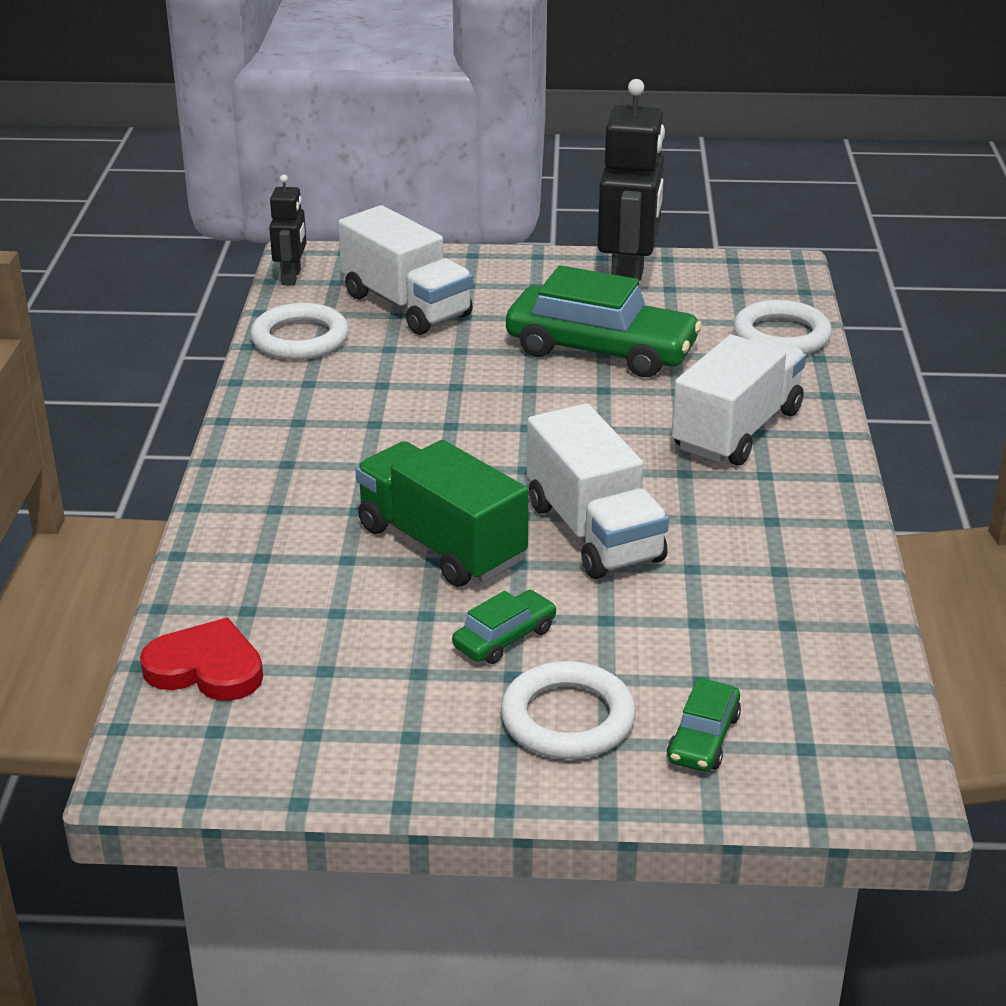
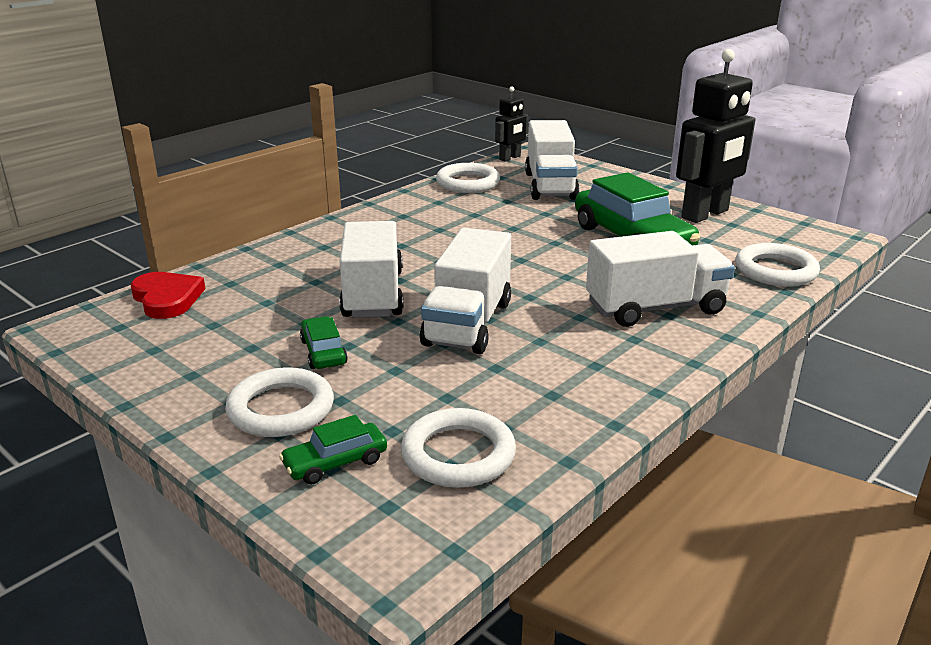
camera: 40 degrees right, 5 degrees down
green truck [355,440,528,587] -> white truck [339,221,403,318]
green car [452,590,557,664] -> green car turned 105 degrees counterclockwise [300,316,348,369]
none -> white ring [401,408,516,488]

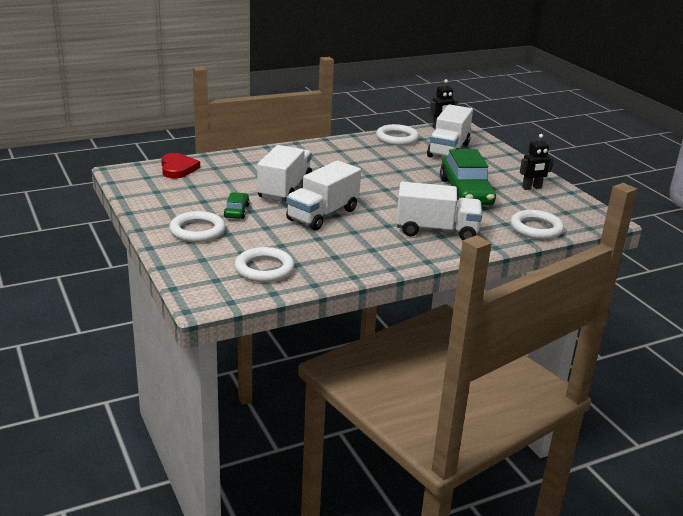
camera: 20 degrees right, 0 degrees up
green car [279,415,387,484] -> none
black robot [676,49,756,223] -> black robot [520,134,554,190], size x0.52

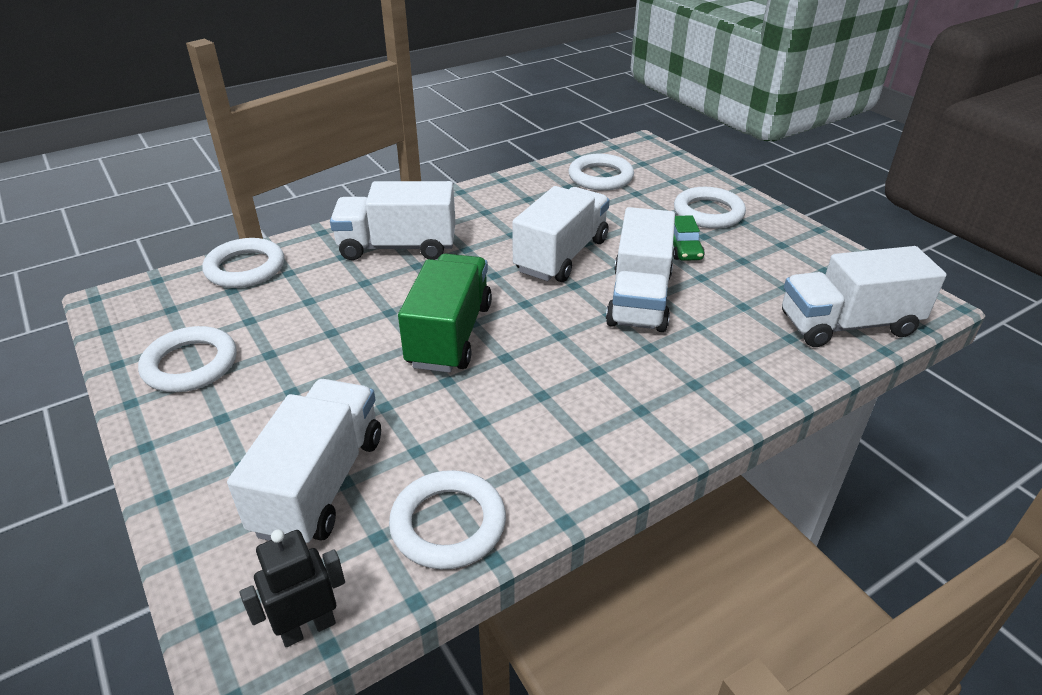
camera: 175 degrees right, 10 degrees up
red heart [161,153,200,179] -> white truck [782,246,947,347]
green car [440,149,496,205] -> none
black robot [520,134,554,190] -> white ring [138,326,237,392]
none -> green truck [398,253,492,373]

